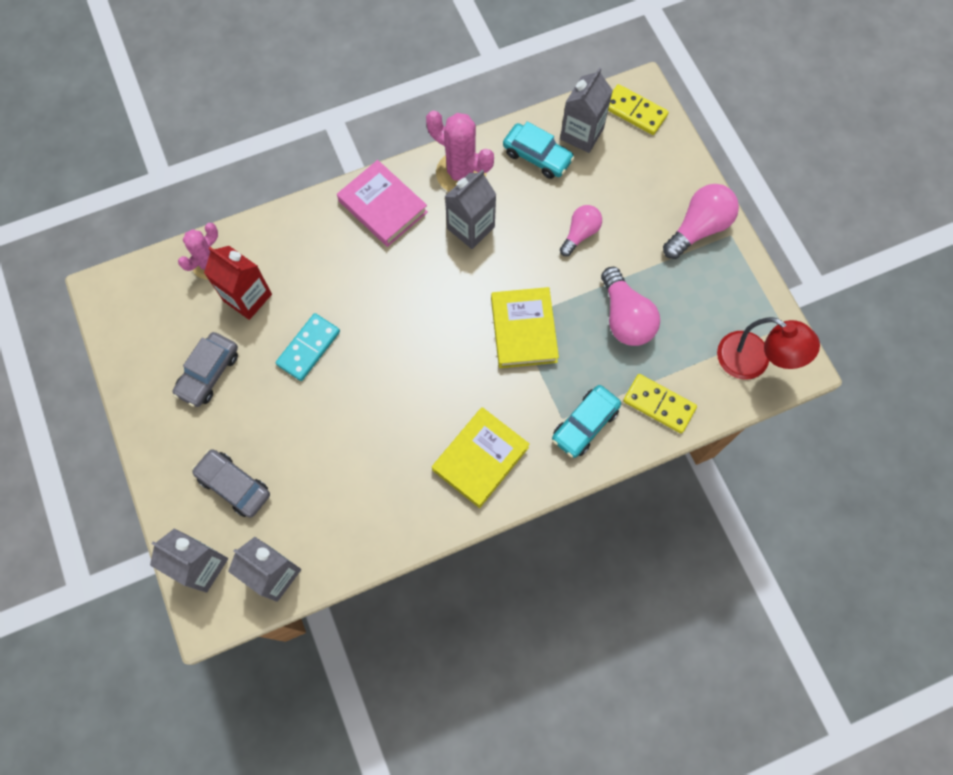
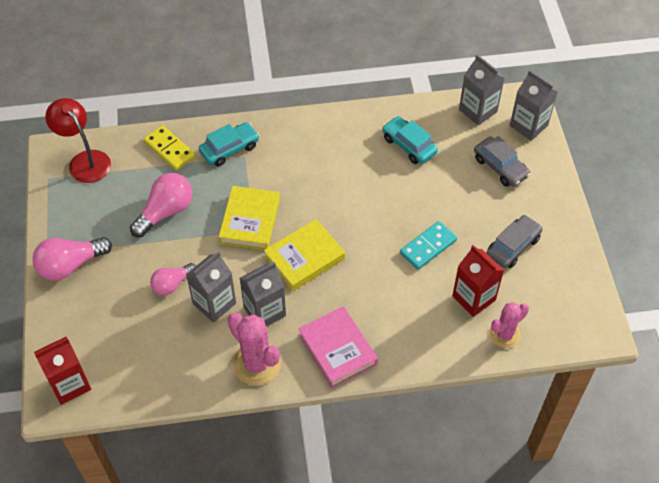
camera: 165 degrees left, 15 degrees down
yellow book [432,407,530,508] -> yellow book moved to [264,219,345,291]
turquoise car [503,121,575,179] -> turquoise car moved to [382,116,438,164]
grey carton [560,67,613,153] -> grey carton moved to [186,251,236,323]
pink light bulb [601,267,660,346] -> pink light bulb turned 45 degrees clockwise [130,173,193,237]
yellow domino [608,84,669,135] -> red carton [34,337,91,405]

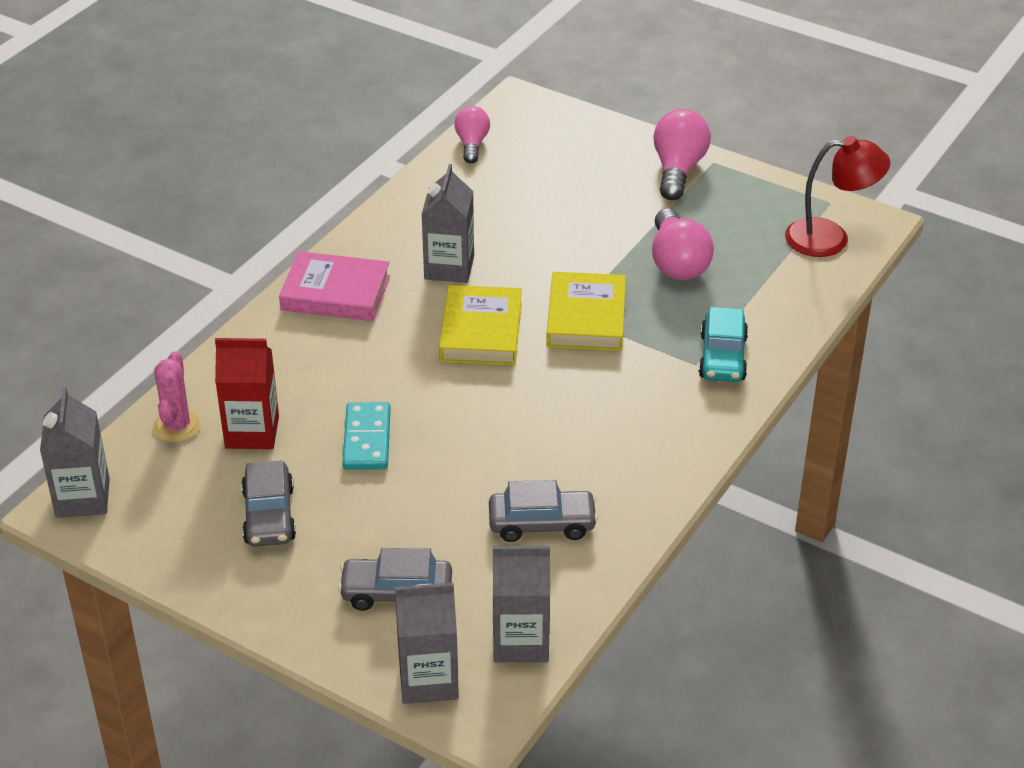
camera: 130 degrees right, 15 degrees down
red carton [34,337,91,405] -> none
yellow domino [144,125,195,170] -> none
pink light bulb [150,263,196,295] -> pink light bulb moved to [454,106,490,163]
grey carton [186,251,236,323] -> grey carton moved to [40,387,110,518]
yellow book [219,186,280,250] -> yellow book turned 45 degrees clockwise [546,272,626,351]
pink cactus [227,312,281,385] -> none
turquoise car [382,116,438,164] -> grey car [489,480,598,542]

